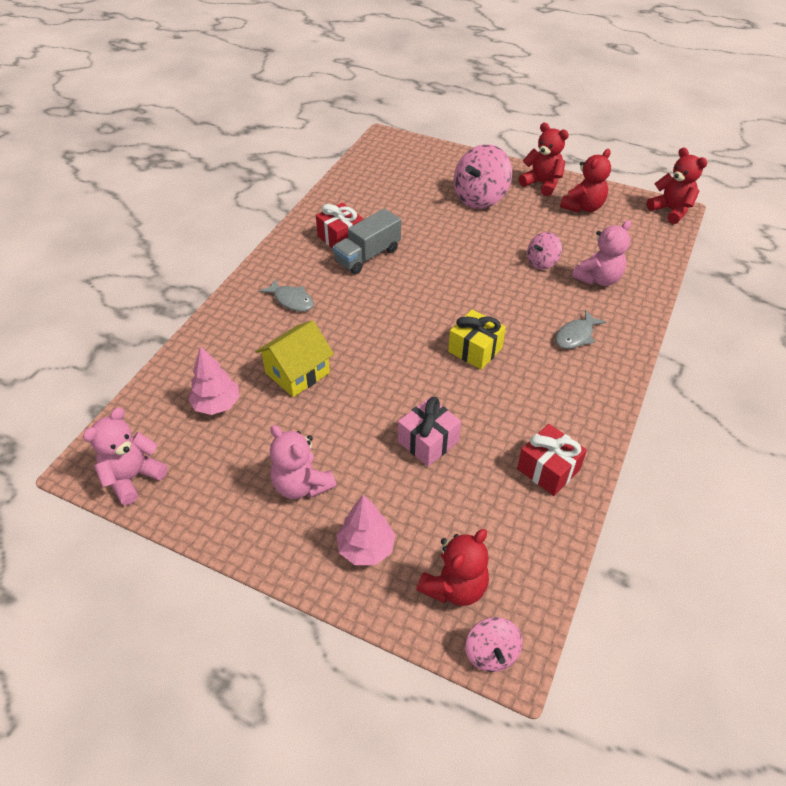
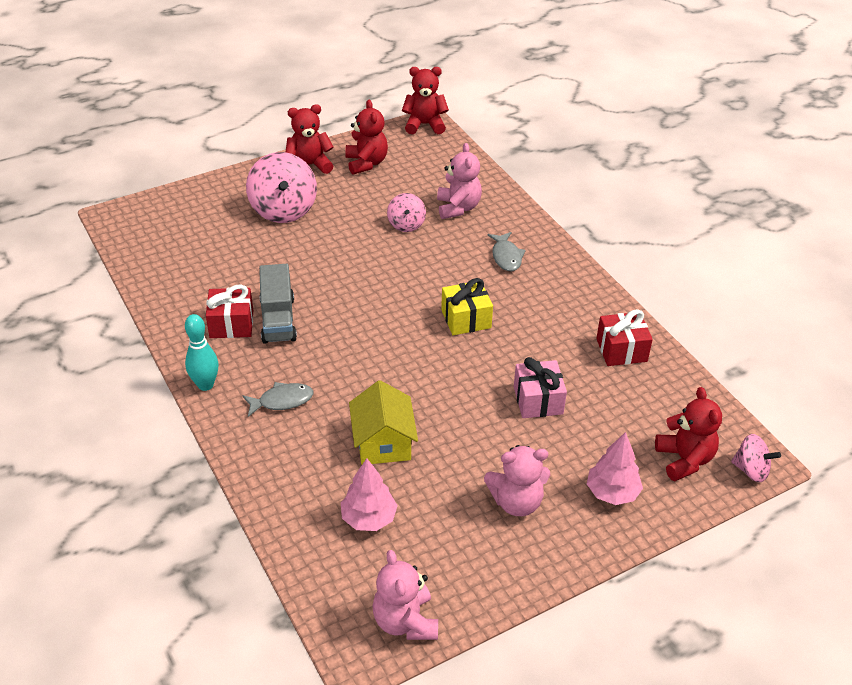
camera: 55 degrees left, 5 degrees down
none -> turquoise bowling pin [185,314,218,391]

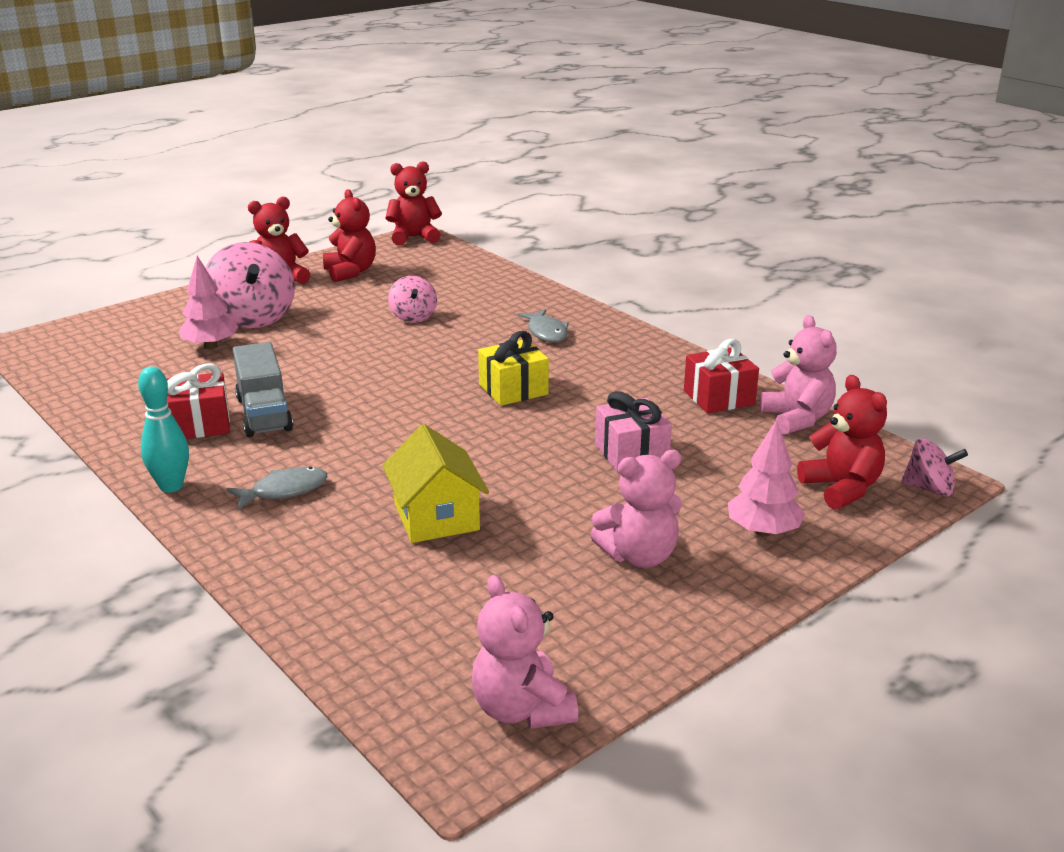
camera: 10 degrees left, 15 degrees down
pink tree [341,458,398,531] -> pink tree moved to [179,256,239,349]
pink teddy bear [437,143,482,219] -> pink teddy bear moved to [760,315,837,435]

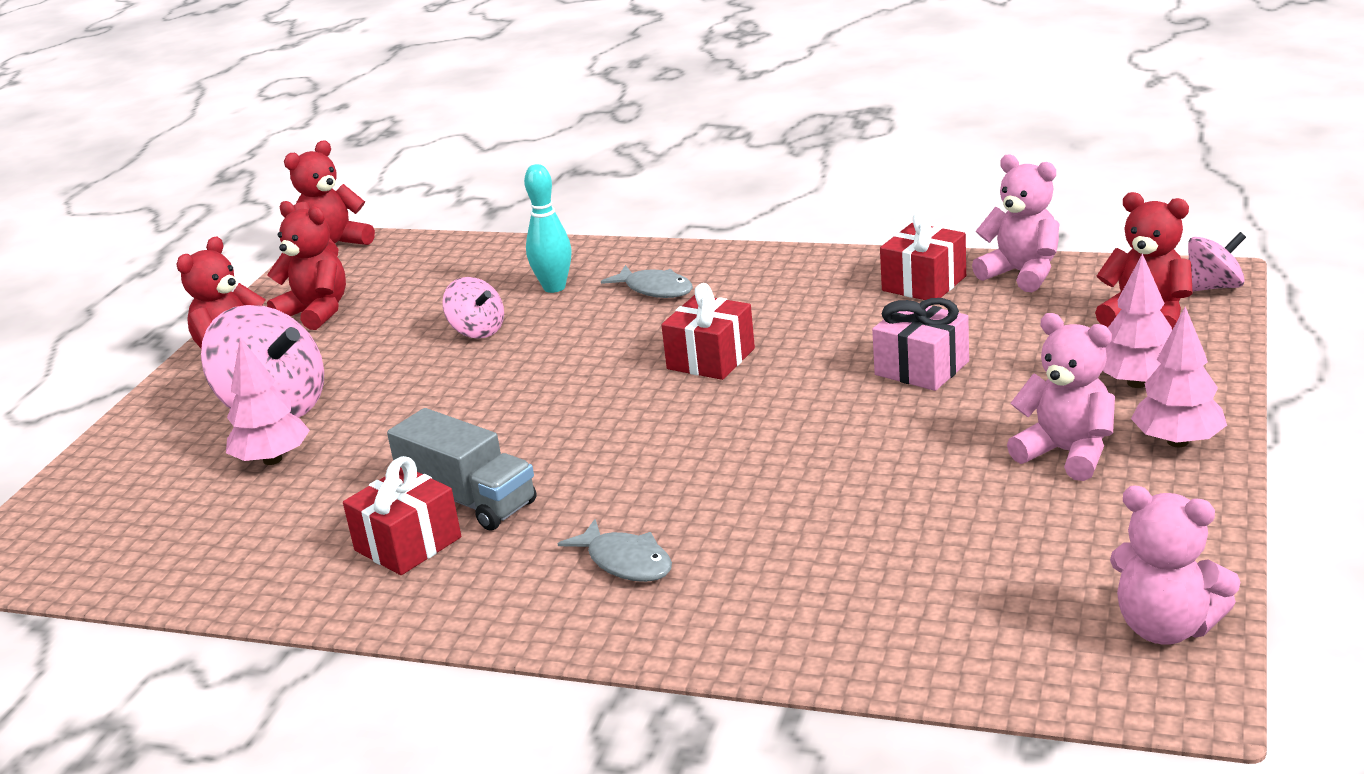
camera: 30 degrees left, 0 degrees up
turquoise bowling pin [138,367,189,493] -> turquoise bowling pin moved to [524,164,571,293]
grey fish [227,467,328,510] -> grey fish turned 105 degrees clockwise [557,519,672,582]
yellow house [382,424,489,543] -> none
yellow gift [478,331,549,406] -> red gift [661,283,755,380]
pink teddy bear [590,450,682,568] -> pink teddy bear turned 90 degrees counterclockwise [1007,313,1115,481]
none -> pink tree [1131,307,1227,447]

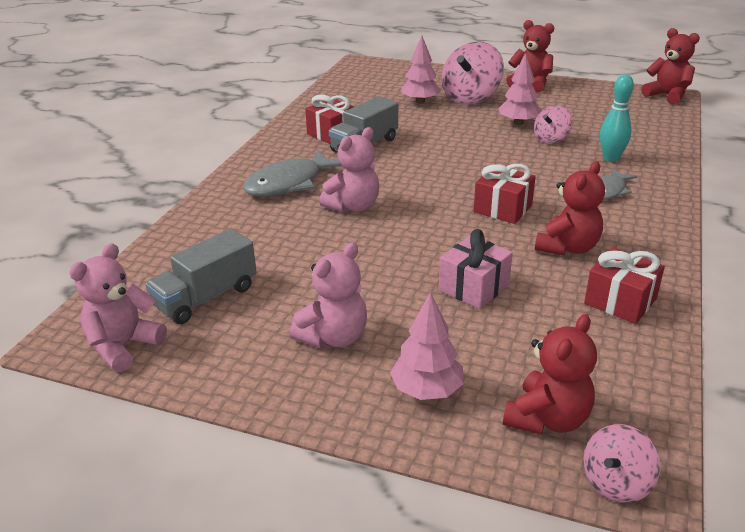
camera: 90 degrees right, 5 degrees up
red teddy bear [267,201,346,330] -> red teddy bear moved to [535,161,605,256]
grey fish [557,519,672,582] -> grey fish [243,149,342,196], size x1.67
pink teddy bear [972,154,1060,292] -> pink teddy bear moved to [319,127,379,213]
pink tree [1131,307,1227,447] -> pink tree moved to [498,53,542,125]
pink spinning top [1188,232,1246,291] -> pink spinning top turned 60 degrees clockwise [583,424,661,503]
none -> grey truck [145,229,257,324]

